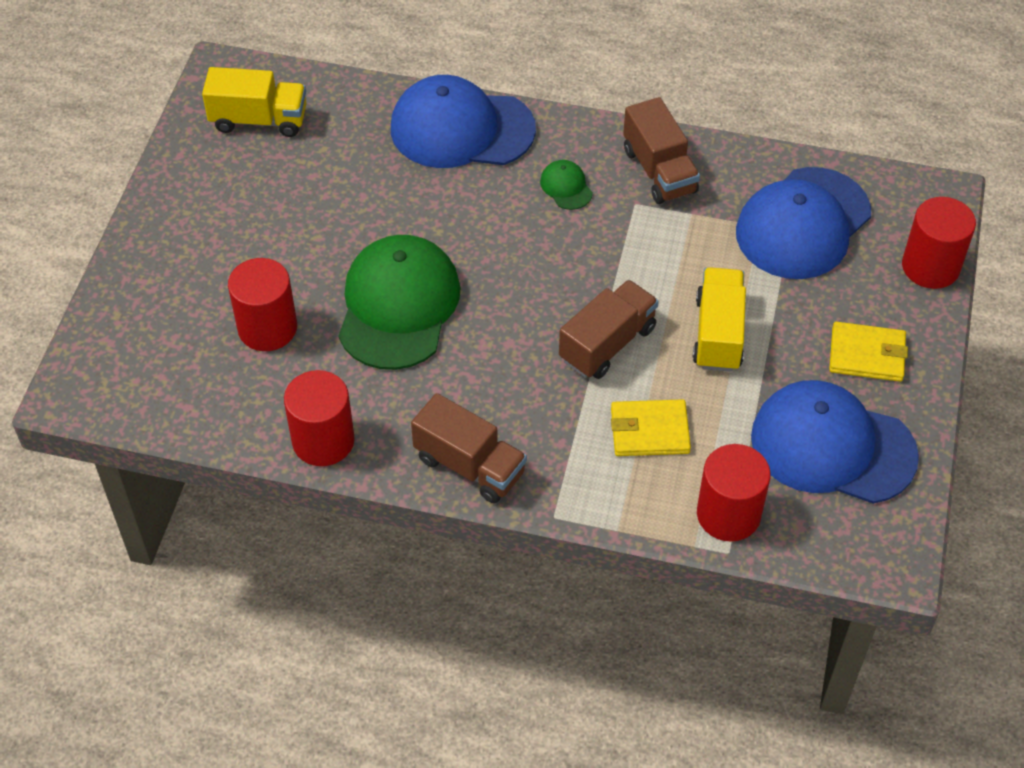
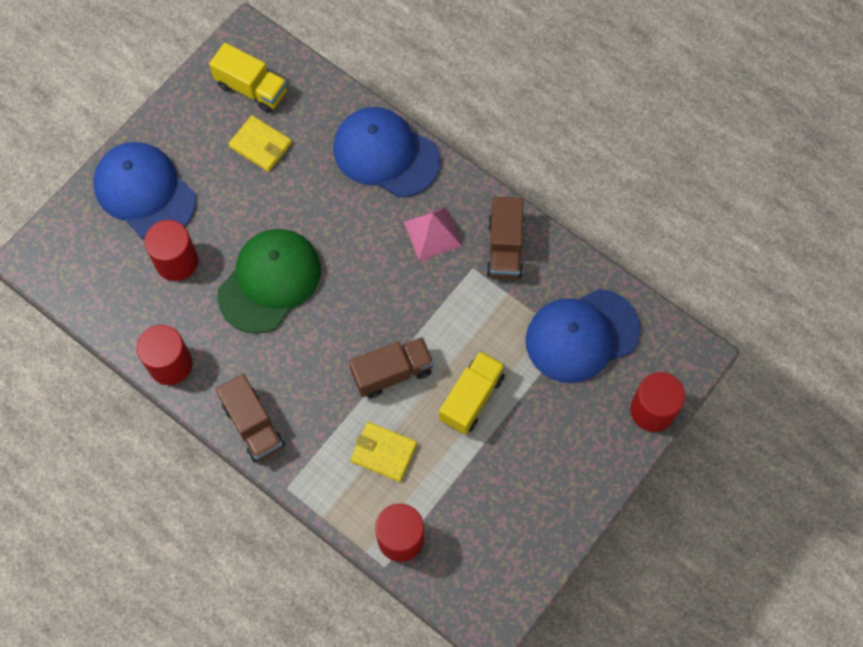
camera: 25 degrees right, 15 degrees up
green cap [540,160,593,210] -> pink pyramid [404,207,462,261]
blue cap [751,380,919,504] -> blue cap moved to [93,142,196,239]
yellow wallet [829,322,908,382] -> yellow wallet moved to [228,115,292,172]

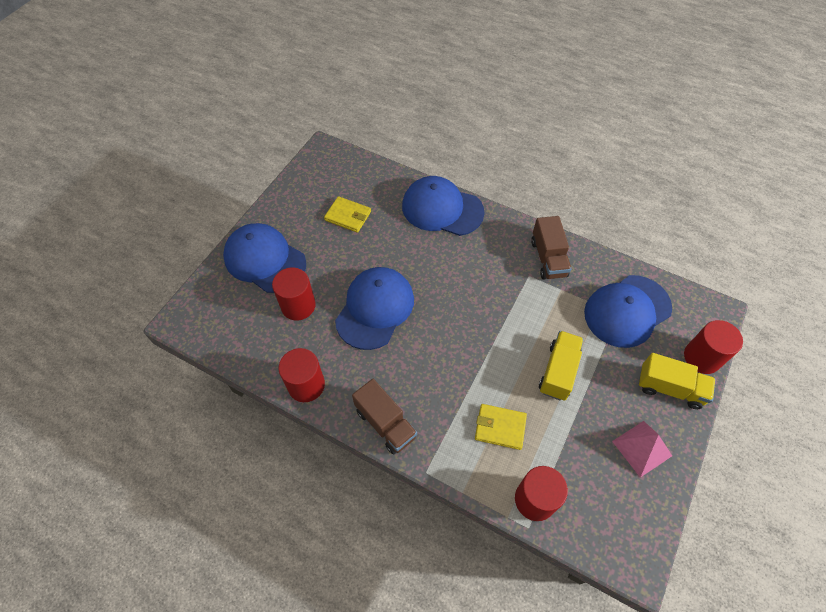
camera: 10 degrees left, 10 degrees down
yellow truck [209,43,287,113] -> yellow truck moved to [639,353,715,409]
green cap [217,229,321,334] -> blue cap [335,267,414,350]
brown truck [349,337,434,398] -> none
pink pyramid [404,207,462,261] -> pink pyramid moved to [612,421,672,478]

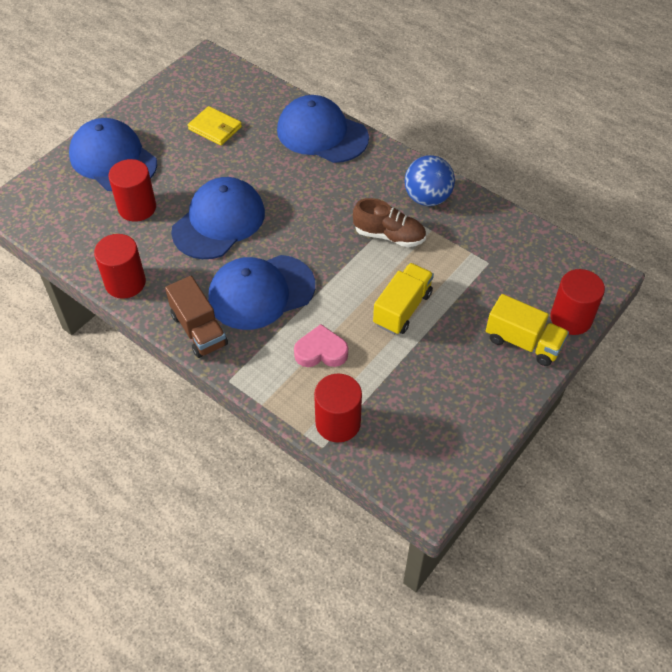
camera: 10 degrees right, 5 degrees down
yellow wallet [475,404,527,450] -> pink heart [294,324,348,367]
brown truck [531,216,571,280] -> blue ball [405,155,455,206]
blue cap [584,275,672,348] -> blue cap moved to [208,255,315,330]
pink pyramid [612,421,672,478] -> none
none -> brown shoe [353,198,426,247]

